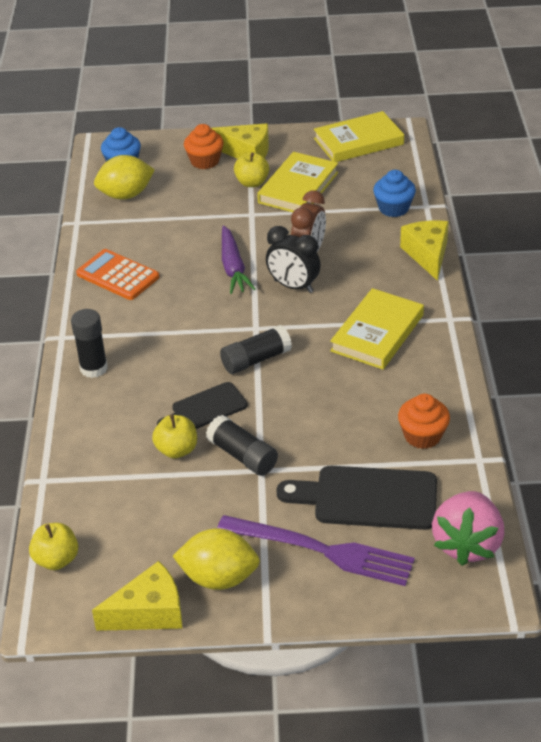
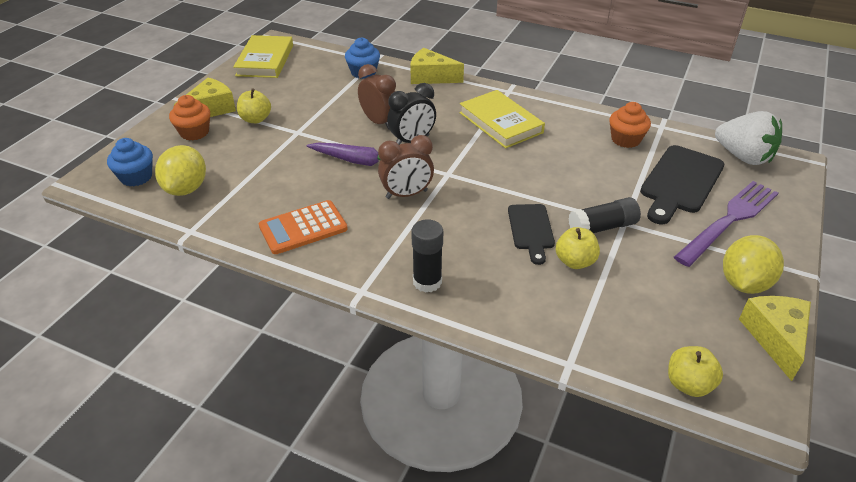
camera: 65 degrees left, 0 degrees up
black glue stick [220,325,292,374] -> none
yellow book [257,152,338,212] -> none
pink strawberry [432,491,504,566] -> white strawberry [715,111,782,165]
none -> brown clock [378,135,434,199]

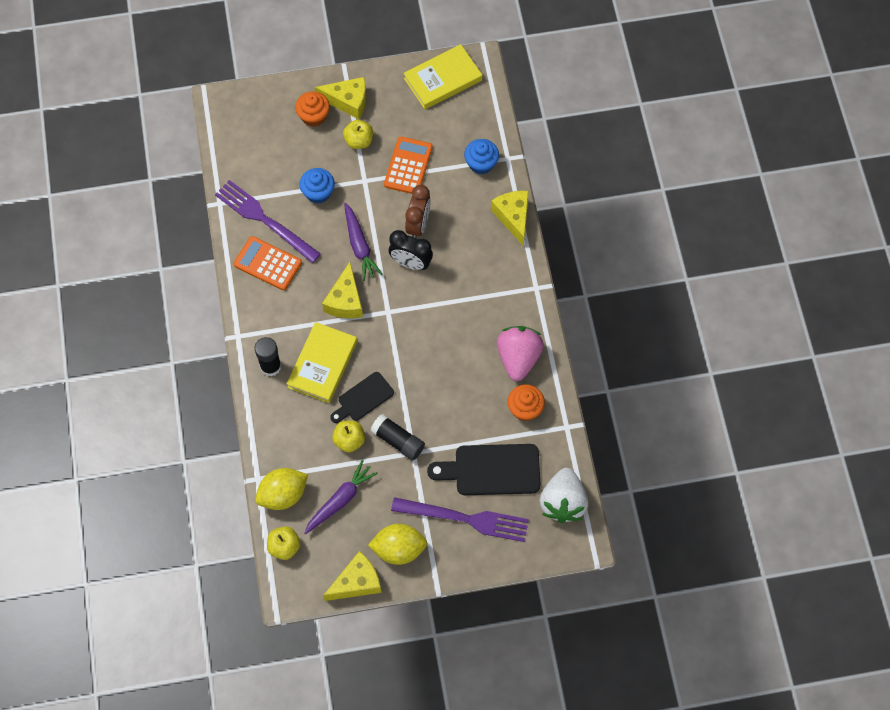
camera: 55 degrees right, 25 degrees up
blue cupcake [107,138,153,186] -> blue cupcake moved to [299,168,335,204]
yellow lemon [155,145,206,196] -> yellow lemon moved to [255,468,308,510]
brown clock [378,135,434,199] -> yellow cheese [322,262,363,318]
yellow book [459,90,545,149] -> yellow book moved to [287,322,357,403]
none -> purple fork [215,180,321,263]
none -> purple carrot [304,460,378,534]
none -> orange calculator [384,137,433,194]
none -> pink strawberry [497,326,544,381]

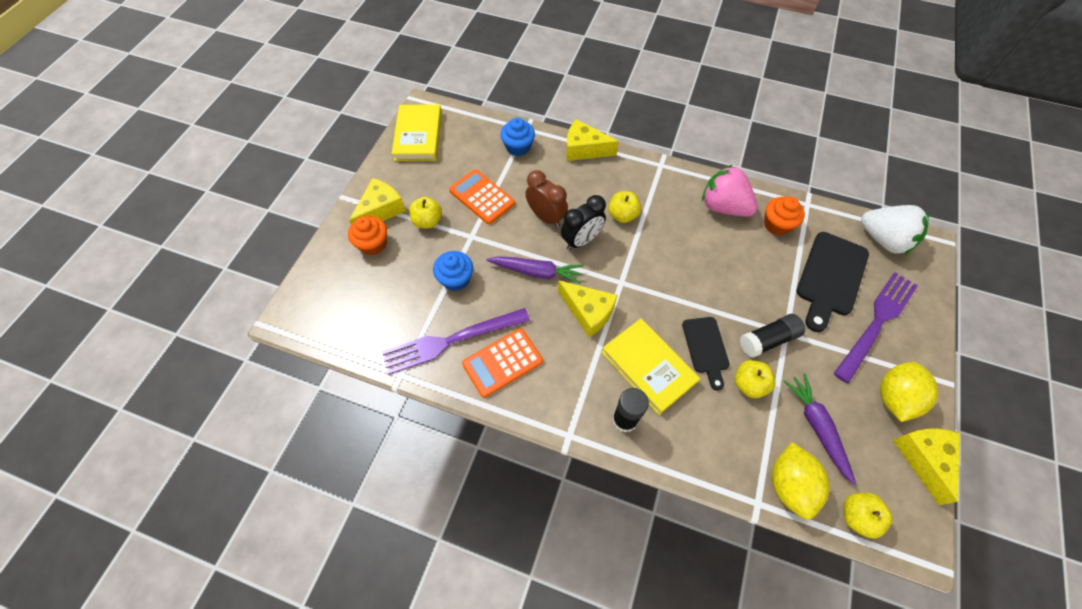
camera: 60 degrees left, 5 degrees down
none -> yellow apple [608,191,641,223]

